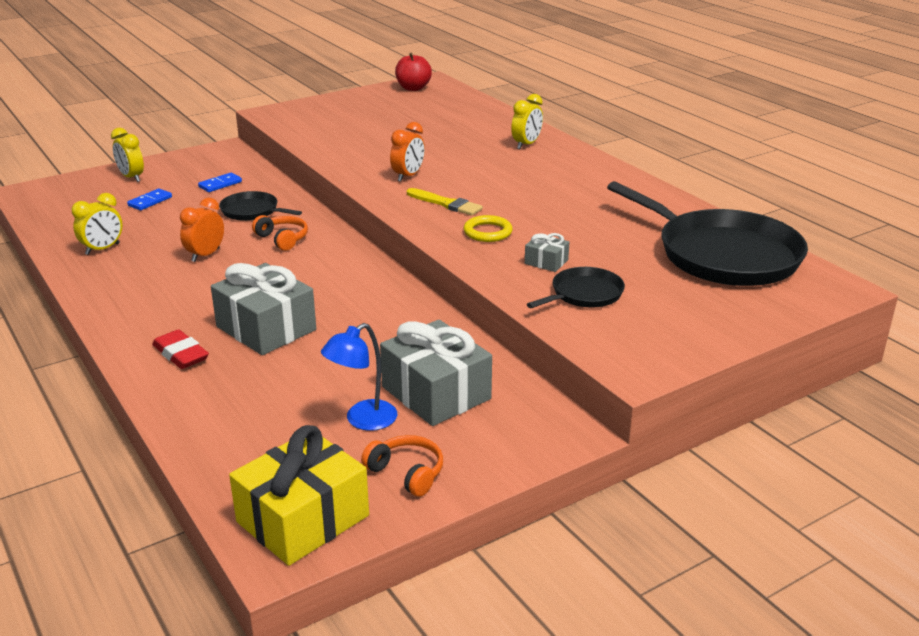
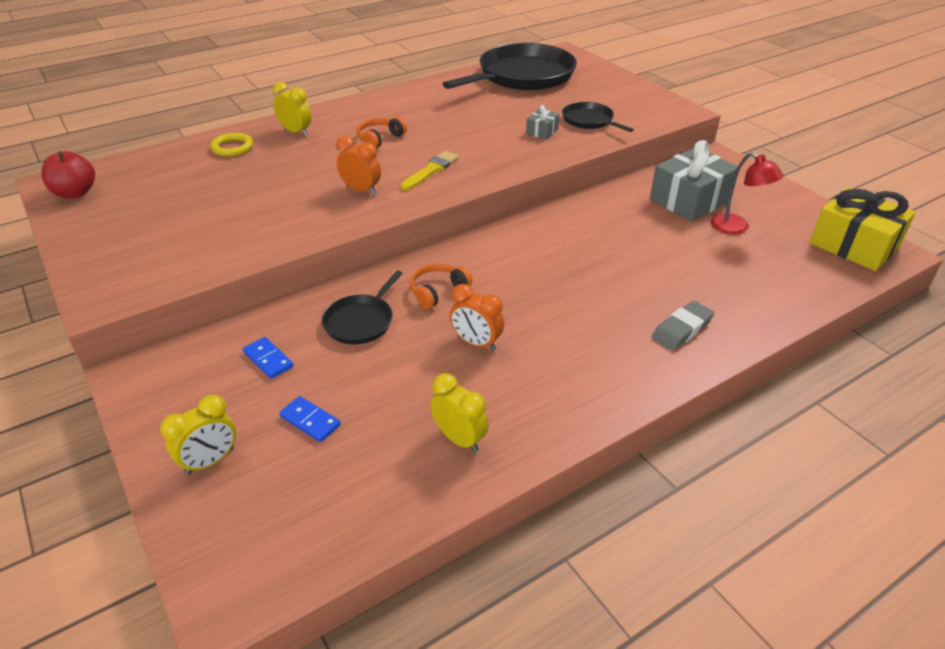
camera: 90 degrees left, 10 degrees up
red eraser [152,329,209,369] -> grey eraser [652,301,714,351]
grey gift [211,263,316,355] -> none
blue lamp [321,323,397,431] -> red lamp [711,152,783,235]
orange headphones [361,435,443,497] -> orange headphones moved to [356,117,407,148]
yellow ring [463,215,513,242] -> yellow ring moved to [210,133,253,157]

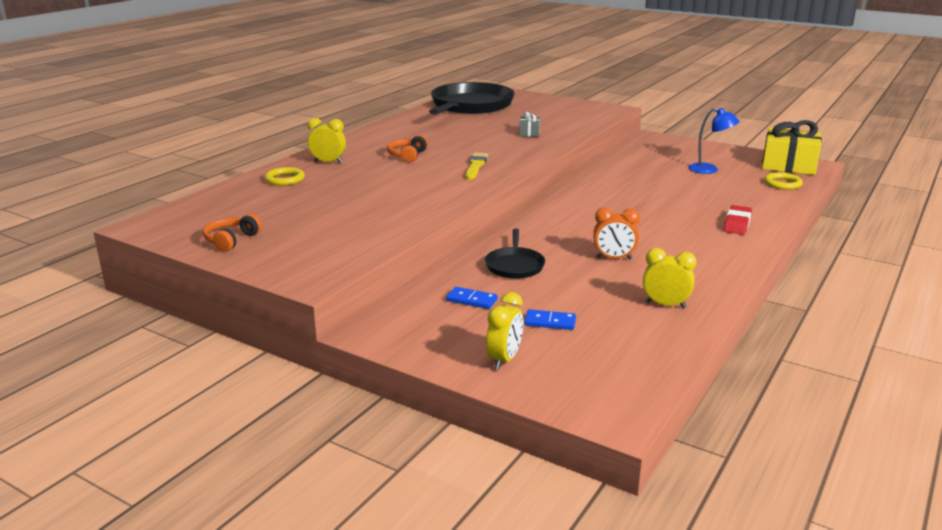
camera: 25 degrees left, 15 degrees down
red apple [41,151,95,199] -> none
orange clock [336,136,381,195] -> none
orange headphones [410,263,472,309] -> orange headphones moved to [203,214,262,252]
black pan [562,102,634,132] -> none
grey gift [650,140,739,222] -> none
grey eraser [652,301,714,351] -> red eraser [724,205,752,235]
red lamp [711,152,783,235] -> blue lamp [688,108,739,174]
none -> yellow ring [764,172,803,190]

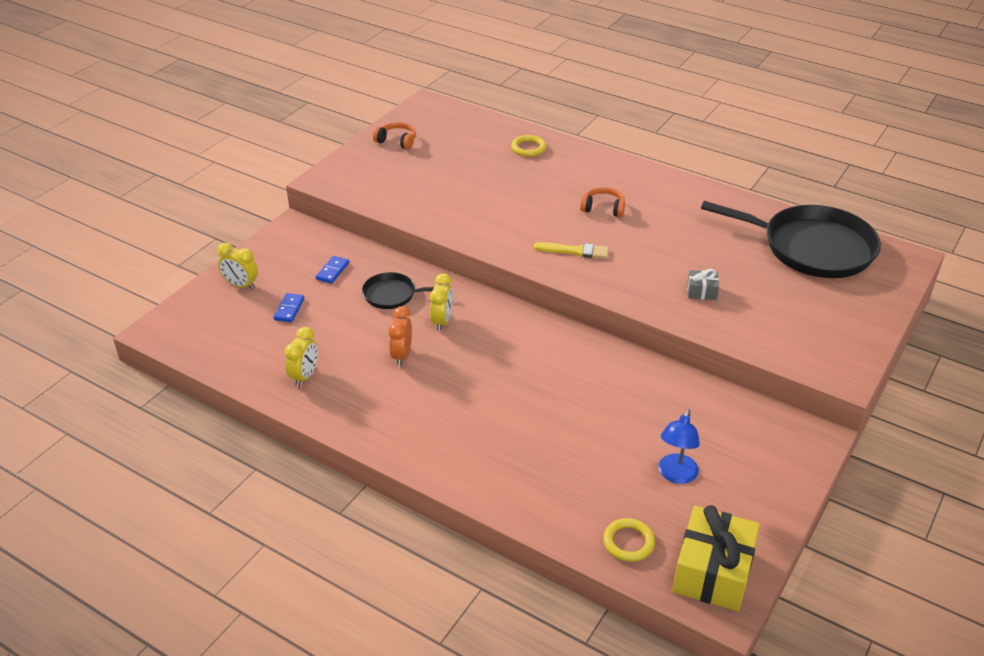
camera: 90 degrees right, 15 degrees up
yellow clock [308,118,346,163] -> yellow clock moved to [430,273,453,331]
red eraser [724,205,752,235] -> none

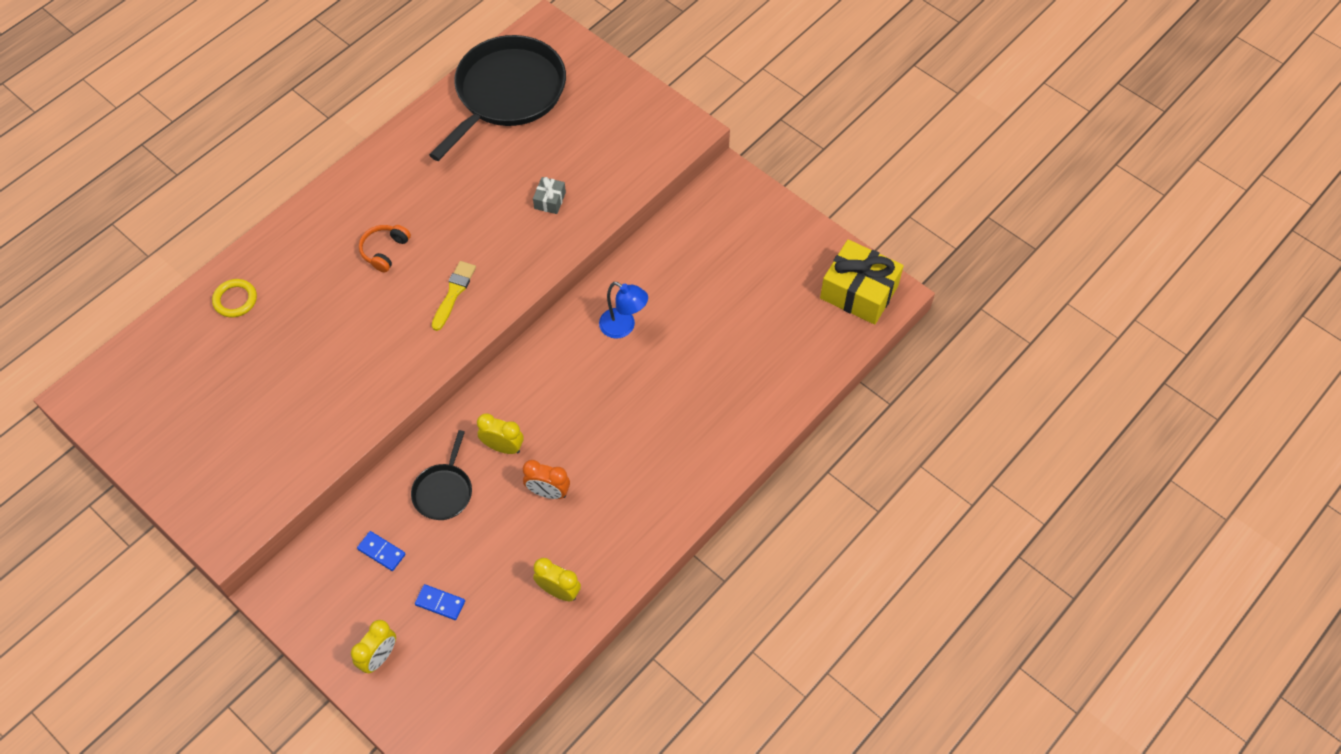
camera: 80 degrees left, 20 degrees up
orange headphones [373,122,416,150] -> none
yellow ring [603,518,655,562] -> none
blue lamp [659,409,700,484] -> blue lamp moved to [599,282,648,339]

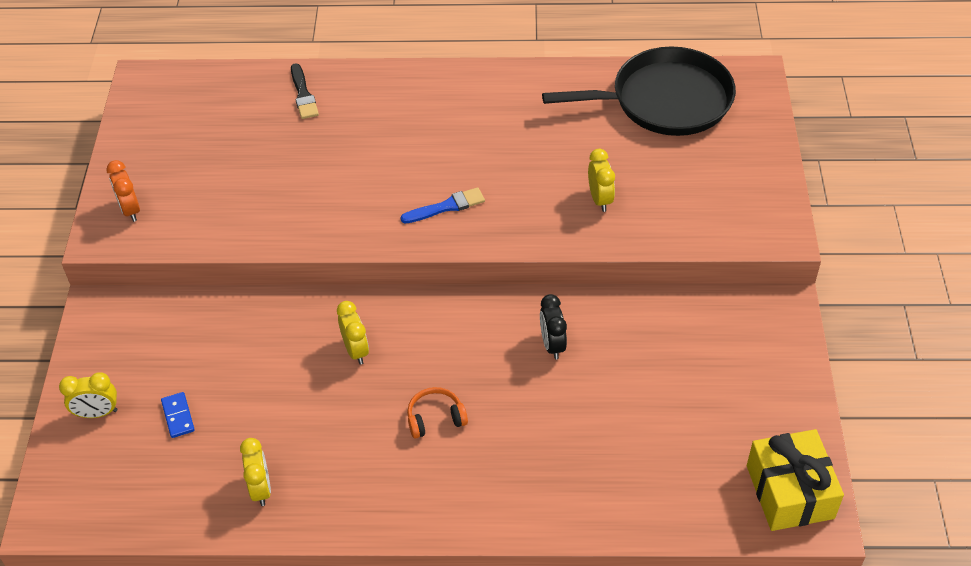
camera: 50 degrees right, 10 degrees down
yellow ring [212,279,257,317] -> black brush [291,63,319,119]
blue domino [357,531,406,571] -> none
orange headphones [359,225,411,273] -> orange headphones moved to [407,387,468,439]
black pan [411,430,472,520] -> none
yellow brush [432,261,476,331] -> blue brush [400,187,485,223]
orange clock [523,460,570,499] -> orange clock moved to [106,160,140,222]
grey gift [533,177,566,214] -> yellow clock [588,149,615,212]
blue lamp [599,282,648,339] -> black clock [540,294,567,360]

